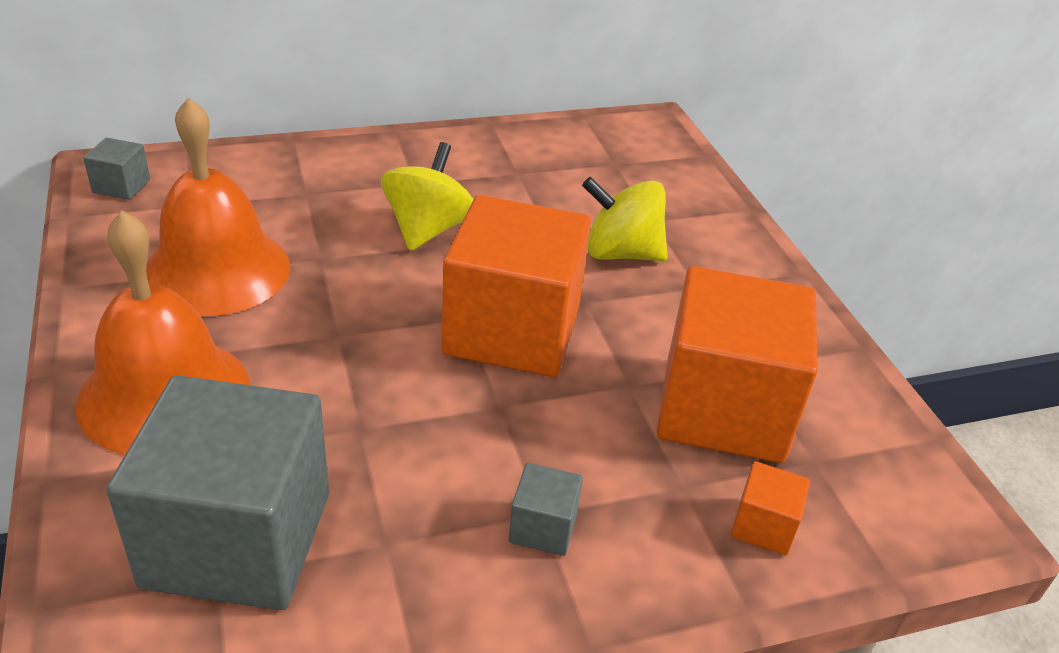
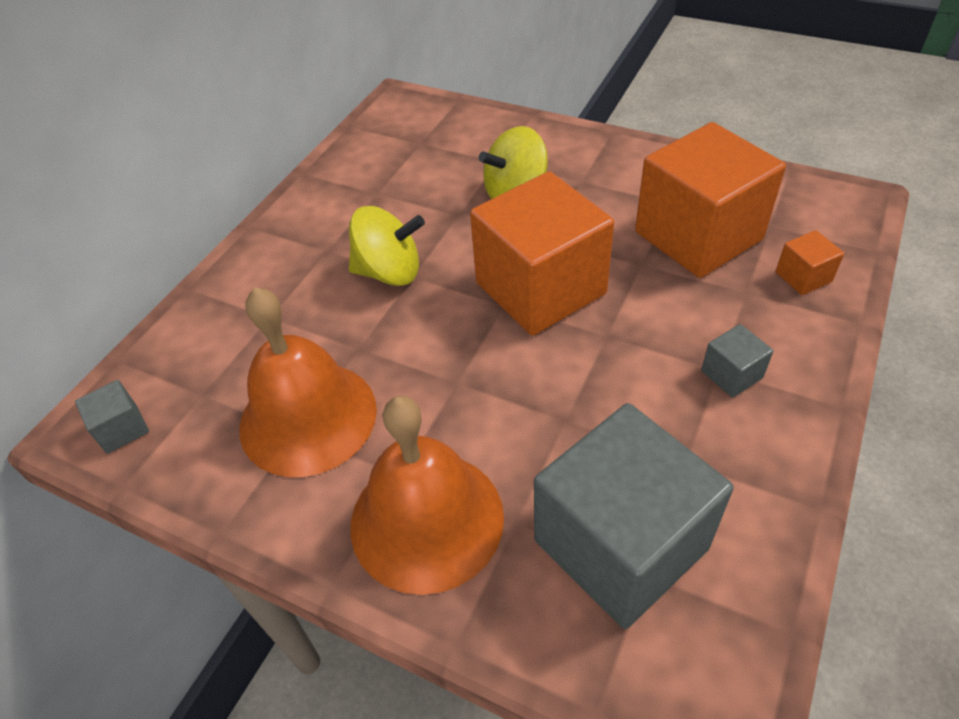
camera: 40 degrees left, 10 degrees up
yellow spinning top [381,142,474,251] -> yellow spinning top turned 120 degrees clockwise [349,206,425,286]

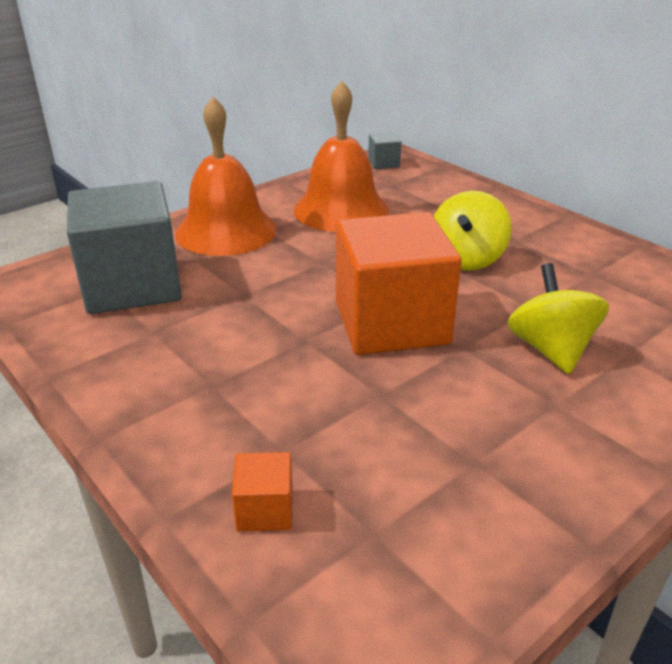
camera: 110 degrees right, 15 degrees down
orange cube [635,122,786,278] -> none
grey cube [701,324,773,398] -> none

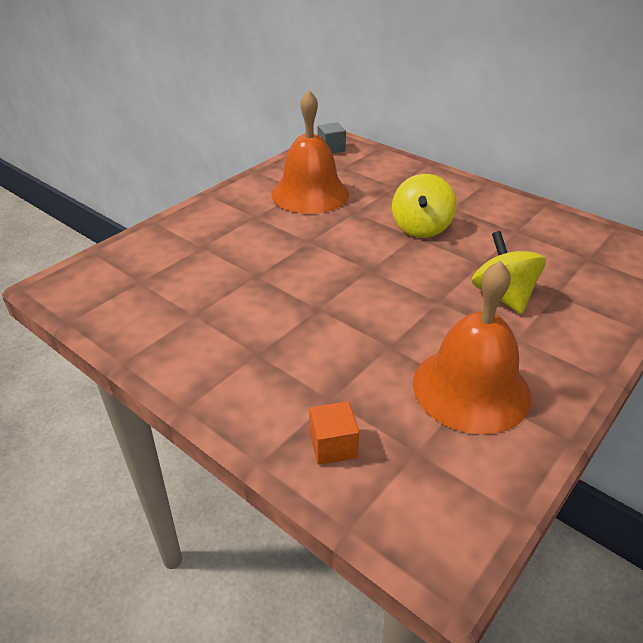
camera: 10 degrees left, 5 degrees up
grey cube [67,181,182,314] -> none
orange bell [175,97,277,256] -> orange bell moved to [413,260,532,435]
orange cube [336,212,462,355] -> none

